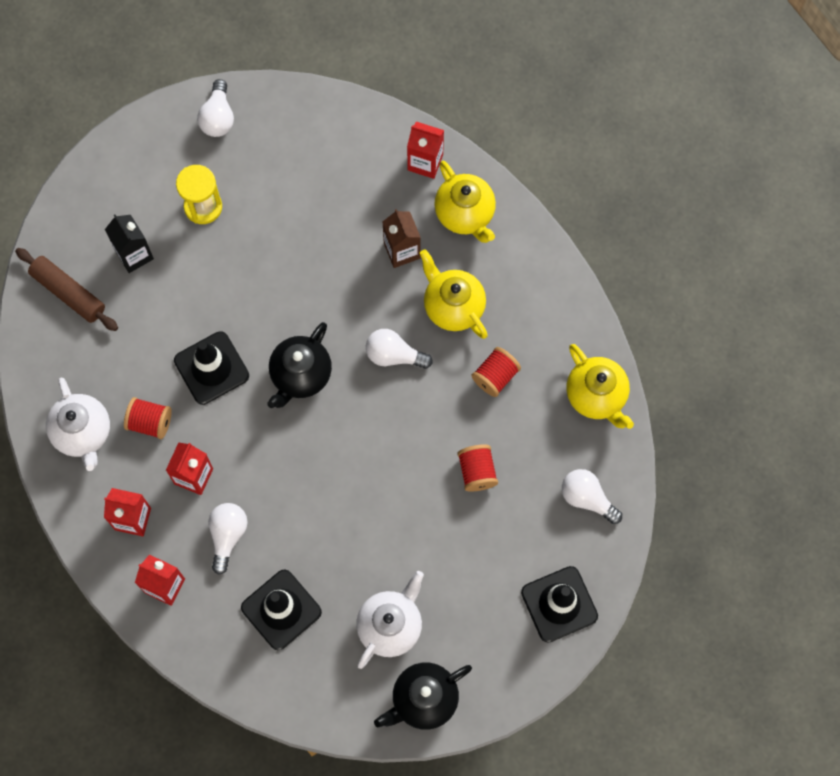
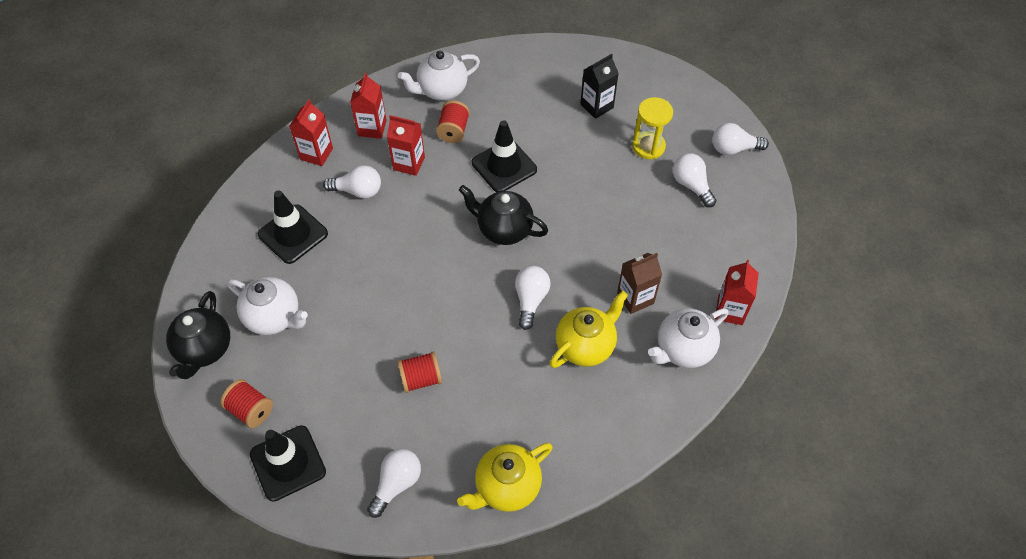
camera: 85 degrees right, 15 degrees down
brown rolling pin [15,248,118,331] -> none
black teapot [374,663,472,730] -> black teapot turned 135 degrees counterclockwise [166,291,230,379]
yellow teapot [434,161,496,243] -> white teapot [648,308,728,368]
red spool [472,347,521,397] -> red spool moved to [220,379,273,428]
none -> white light bulb [673,153,717,207]

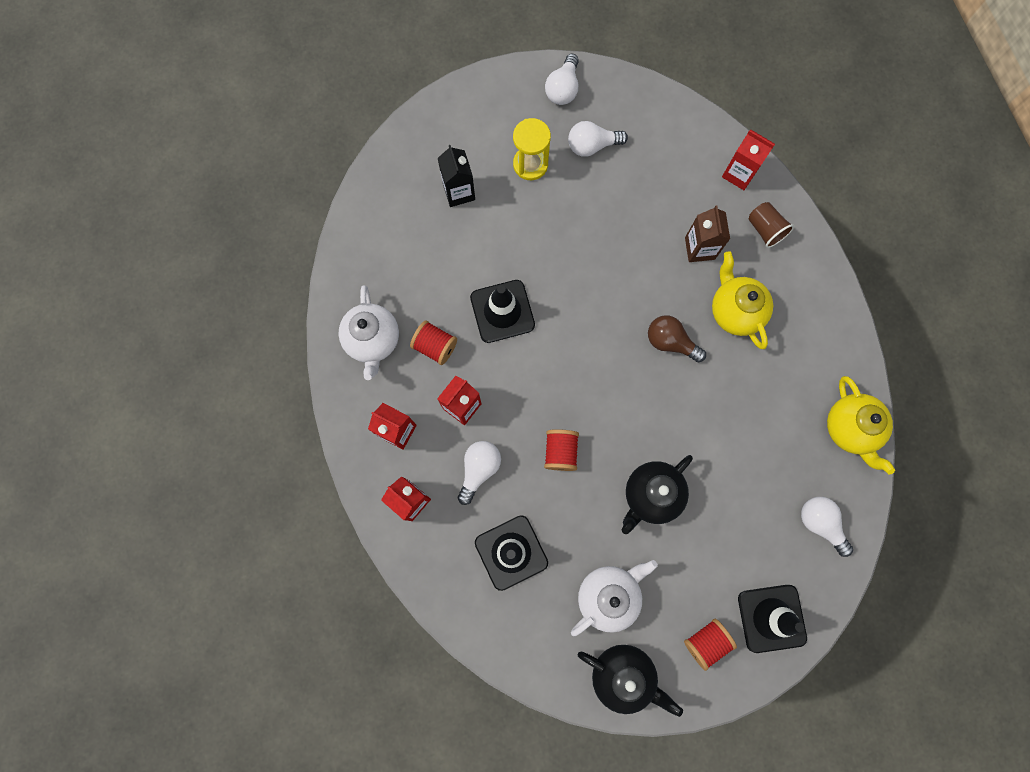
camera: 70 degrees left, 20 degrees up
red spool [397,351,442,393] -> red spool moved to [544,429,579,471]
black teapot [459,185,548,245] -> black teapot moved to [622,455,693,534]
white light bulb [515,266,551,330] -> brown light bulb [648,315,706,362]
white teapot [648,308,728,368] -> brown cup [749,202,794,248]

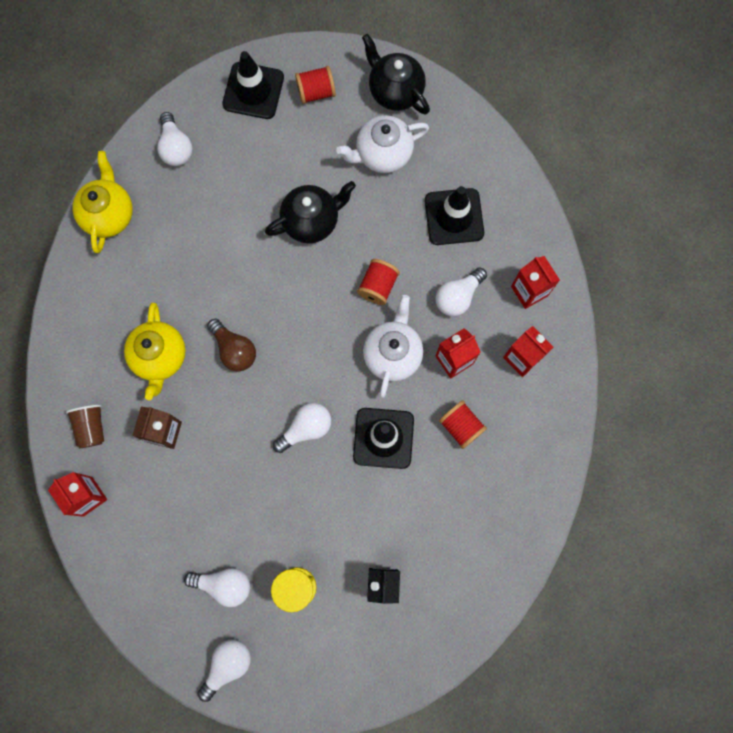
camera: 160 degrees left, 0 degrees up
white teapot [339,285,399,380] -> white teapot moved to [363,295,423,398]
none -> white light bulb [273,403,331,453]

